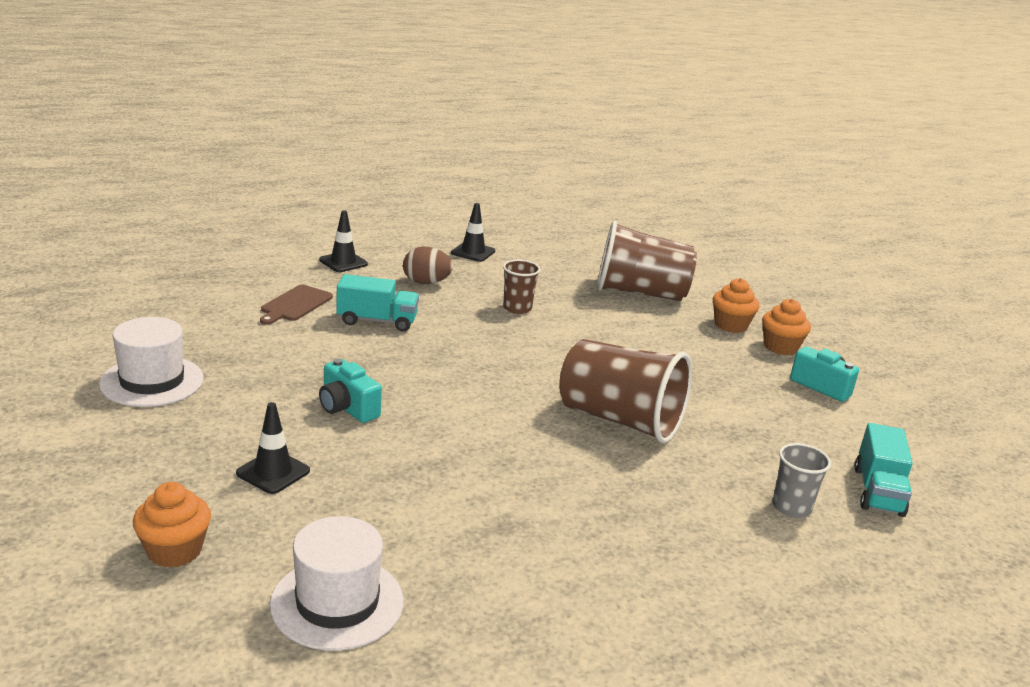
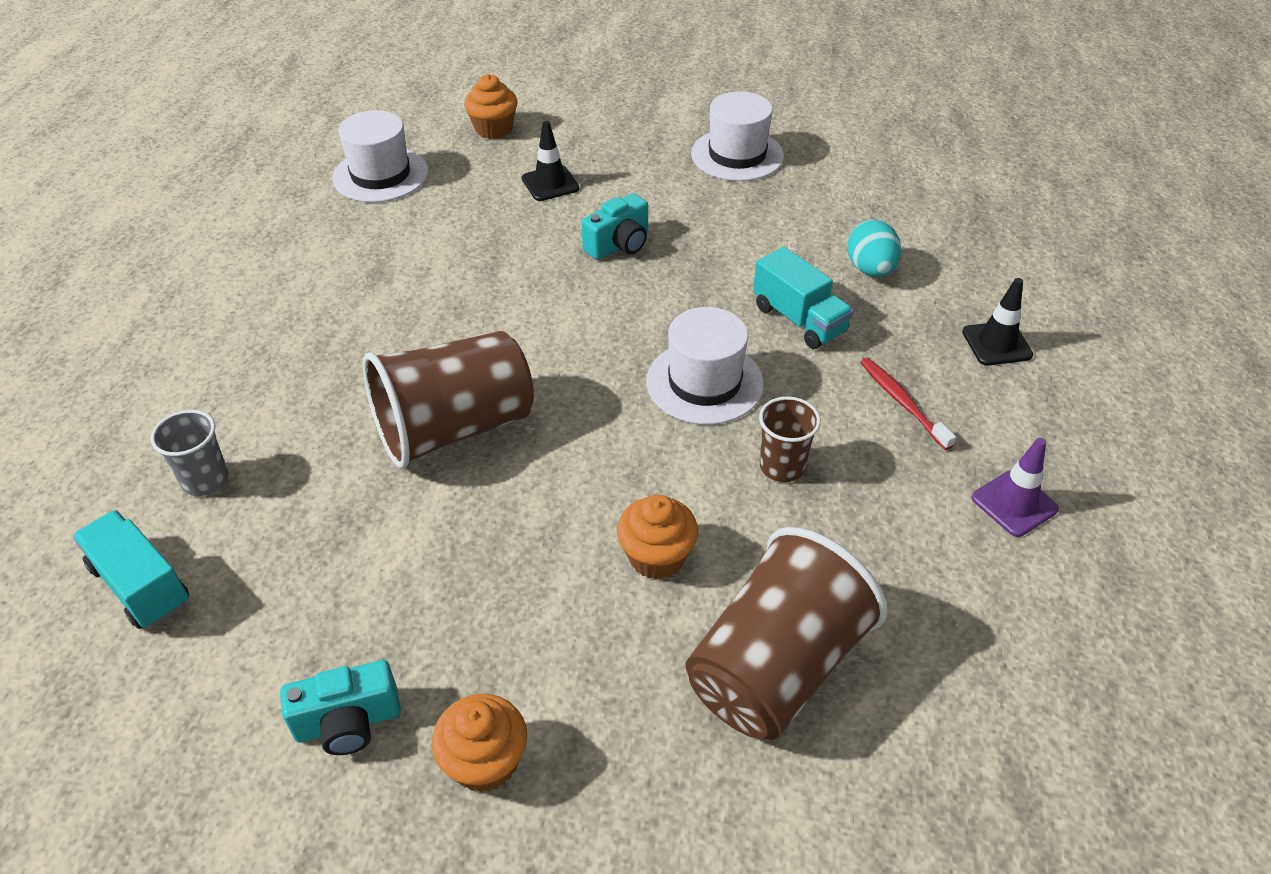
camera: 125 degrees right, 20 degrees up
brown cutting board [260,285,333,325] -> turquoise egg [847,220,901,277]
turquoise camera [319,359,382,423] -> turquoise camera turned 150 degrees clockwise [581,193,648,260]
turquoise truck [336,274,419,331] -> turquoise truck turned 75 degrees counterclockwise [753,247,854,349]
brown egg [403,247,453,284] -> red toothbrush [860,358,956,450]
black traffic cone [451,203,495,262] -> purple traffic cone [972,438,1059,537]
orange cupcake [713,278,759,333] -> orange cupcake moved to [617,495,698,579]
none -> white hat [646,307,764,425]

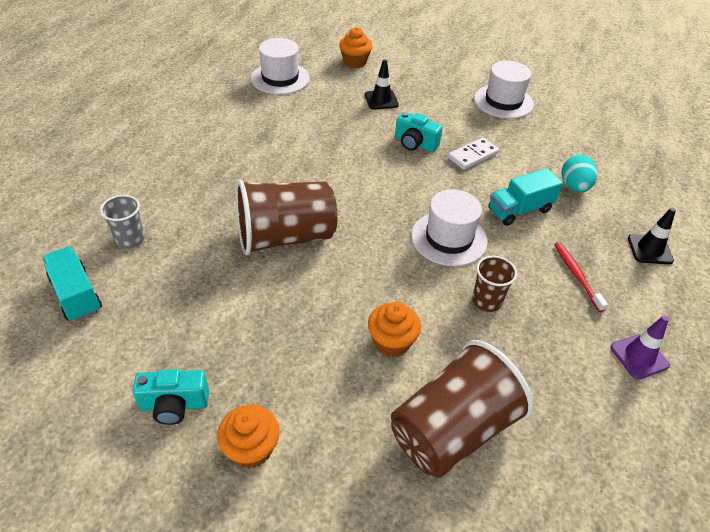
camera: 10 degrees right, 0 degrees up
turquoise camera [581,193,648,260] -> turquoise camera turned 60 degrees clockwise [395,112,443,152]
turquoise truck [753,247,854,349] -> turquoise truck turned 90 degrees clockwise [489,168,563,226]
none -> white domino [448,138,499,170]

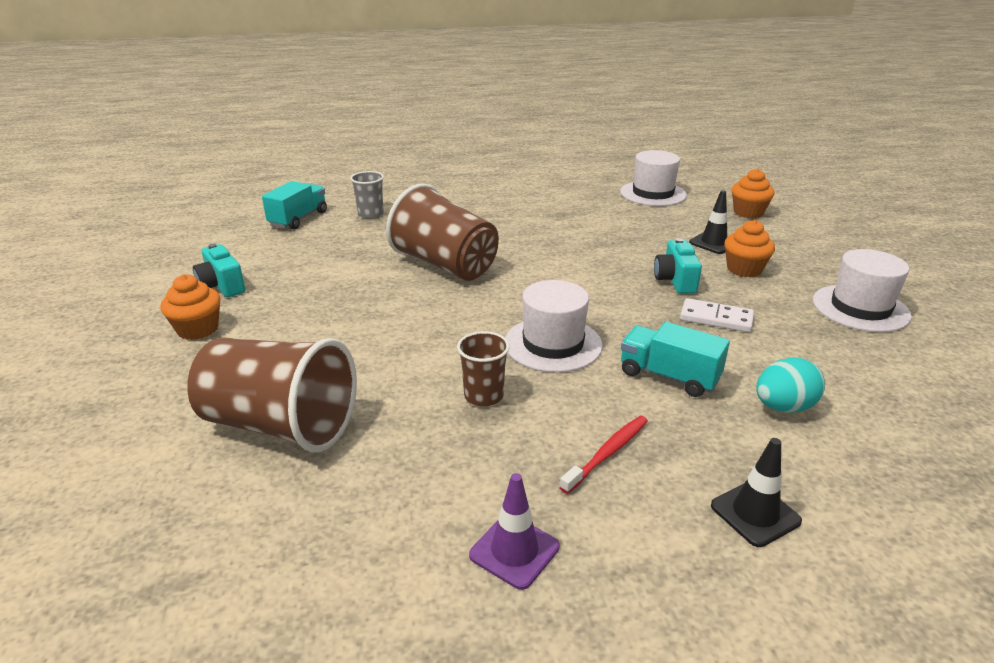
camera: 60 degrees right, 15 degrees down
orange cupcake [368,302,421,357] -> orange cupcake moved to [724,220,775,277]

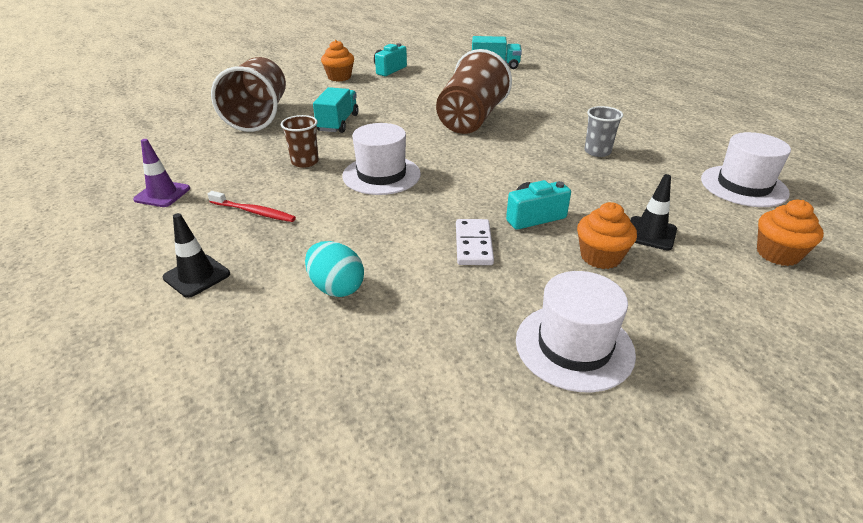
camera: 70 degrees right, 5 degrees up
grey cup [350,171,384,219] -> grey cup moved to [585,106,623,157]
turquoise truck [621,322,730,397] -> turquoise truck moved to [313,87,359,133]

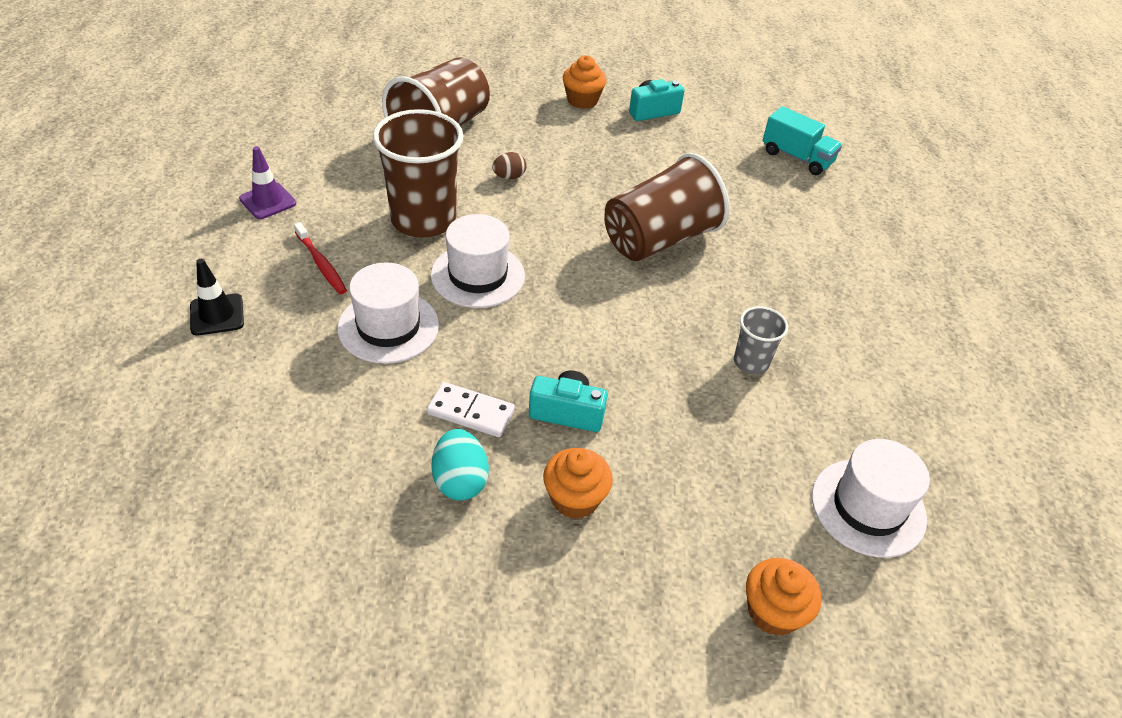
camera: 30 degrees right, 10 degrees up
brown cup [281,115,319,168] -> brown cup [373,109,463,238], size x2.01
turquoise egg [305,241,364,297] -> turquoise egg moved to [431,429,489,500]
turquoise truck [313,87,359,133] -> brown egg [492,152,527,179]
white domino [456,219,494,265] -> white domino turned 75 degrees clockwise [427,382,515,437]
white hat [516,271,636,392] -> white hat moved to [337,262,439,364]
black traffic cone [630,174,677,251] -> none

